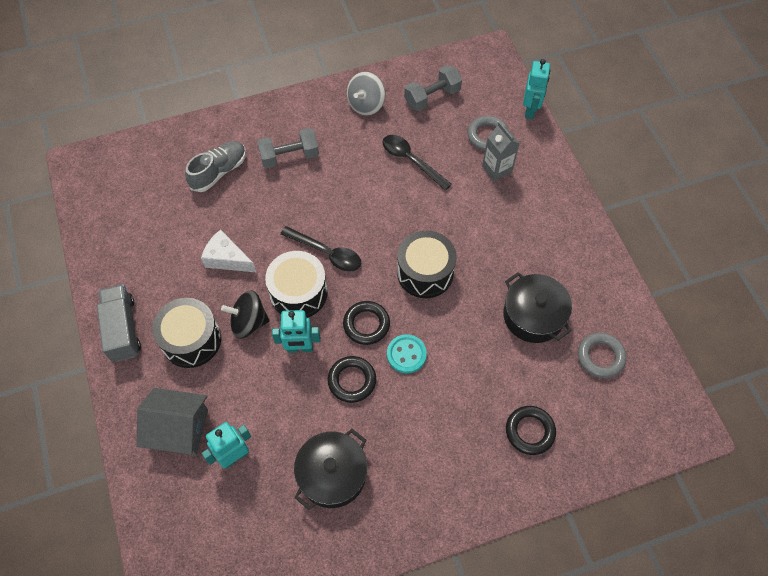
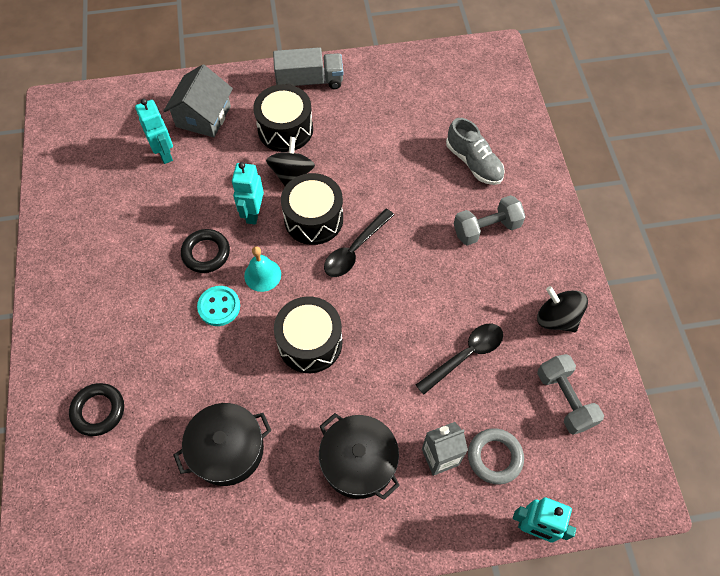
camera: 100 degrees right, 0 degrees up
white cheese [201,229,256,272] -> none
grey dumbbell [257,128,319,168] -> grey dumbbell turned 75 degrees clockwise [454,195,526,246]
black pot [294,429,367,510] -> black pot moved to [319,413,400,500]
black ring [343,301,390,345] -> turquoise bell [244,246,281,292]
grey spinning top [347,72,385,116] -> black spinning top [537,286,588,332]
grey ring [578,333,626,378] -> none

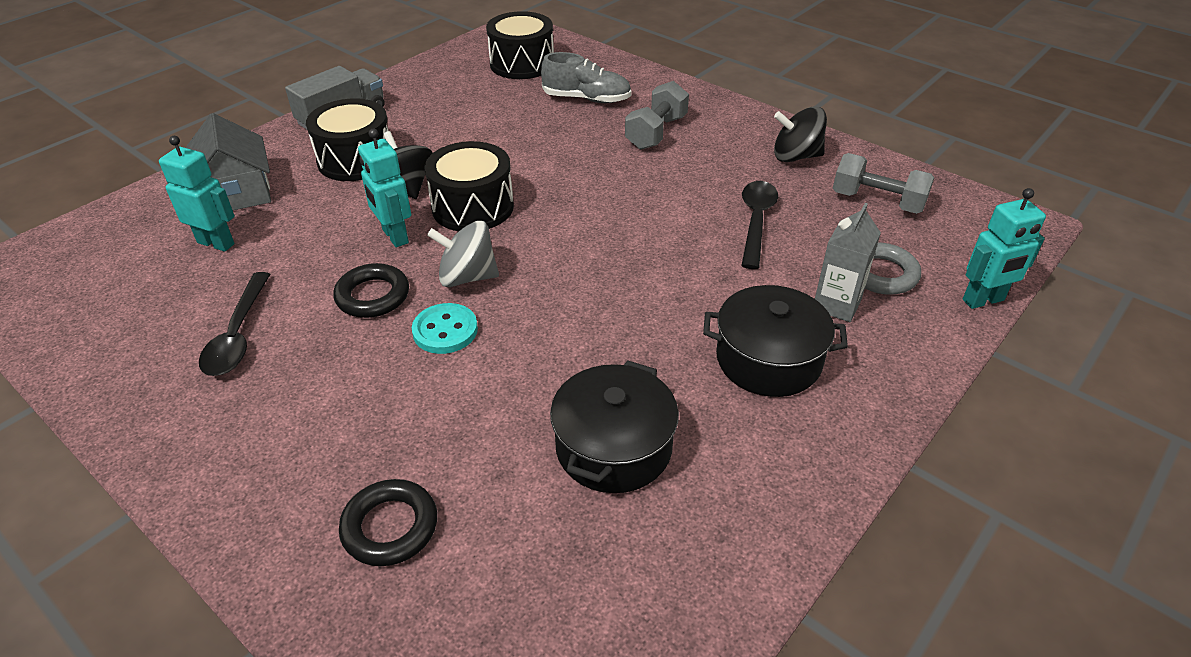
camera: 40 degrees left, 20 degrees down
turquoise bell [244,246,281,292] -> grey spinning top [427,221,499,287]
black drum [274,296,342,373] -> black drum moved to [486,11,554,79]
black spoon [324,209,394,277] -> black spoon moved to [199,272,271,376]

